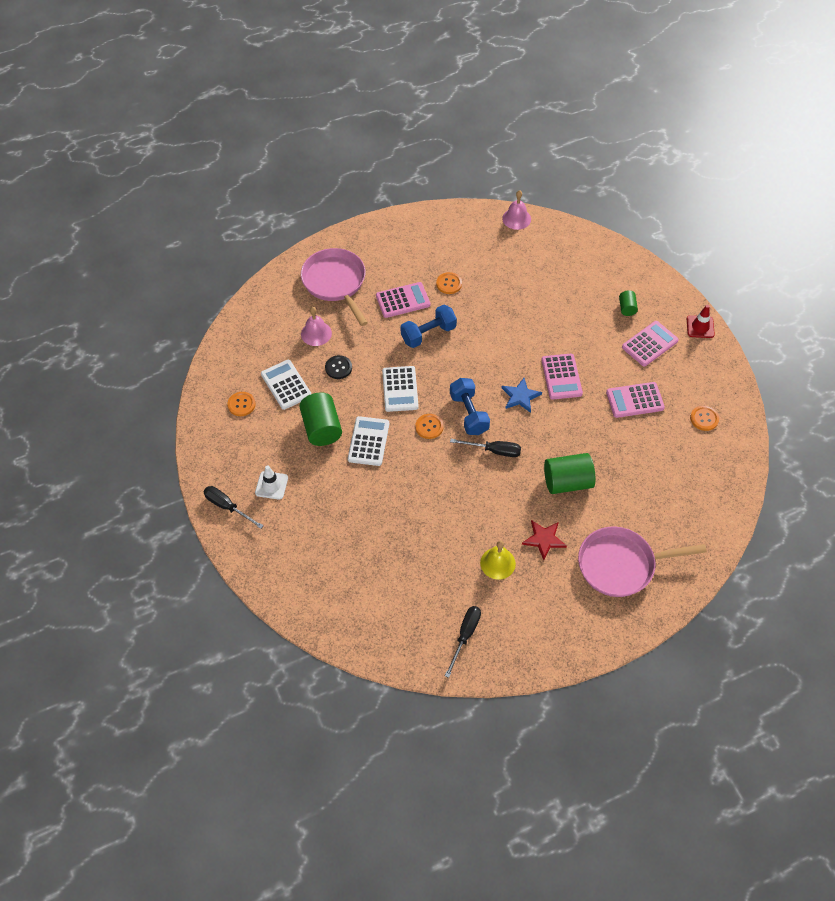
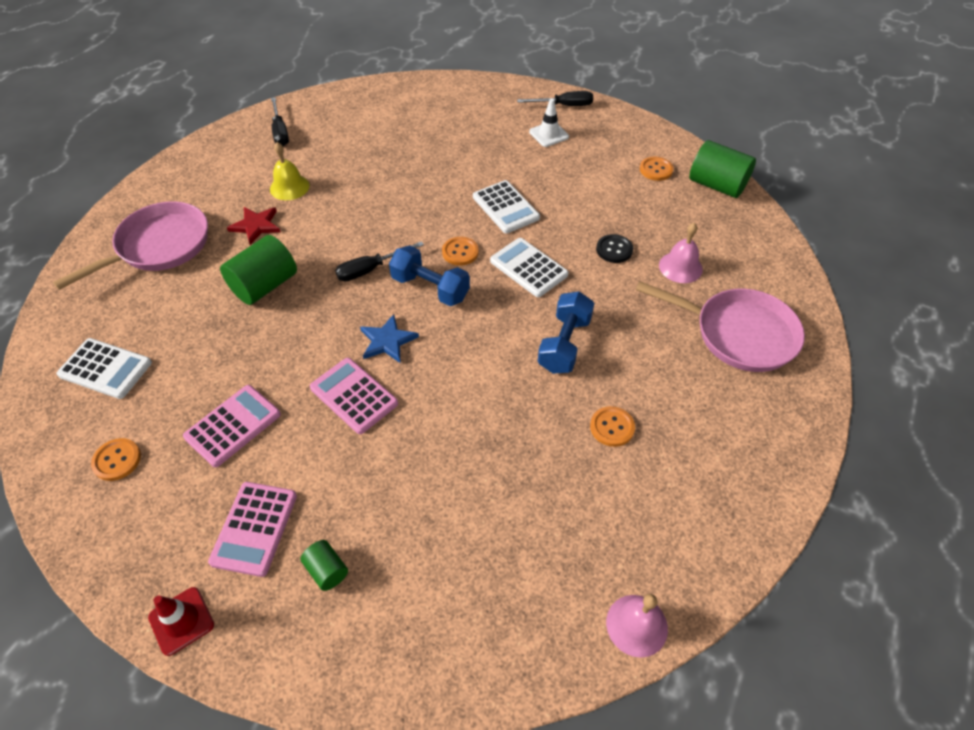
camera: 140 degrees right, 5 degrees down
white calculator [261,360,311,410] -> white calculator moved to [57,338,152,399]
green cylinder [299,392,342,446] -> green cylinder moved to [689,140,756,198]
pink calculator [376,282,430,318] -> none

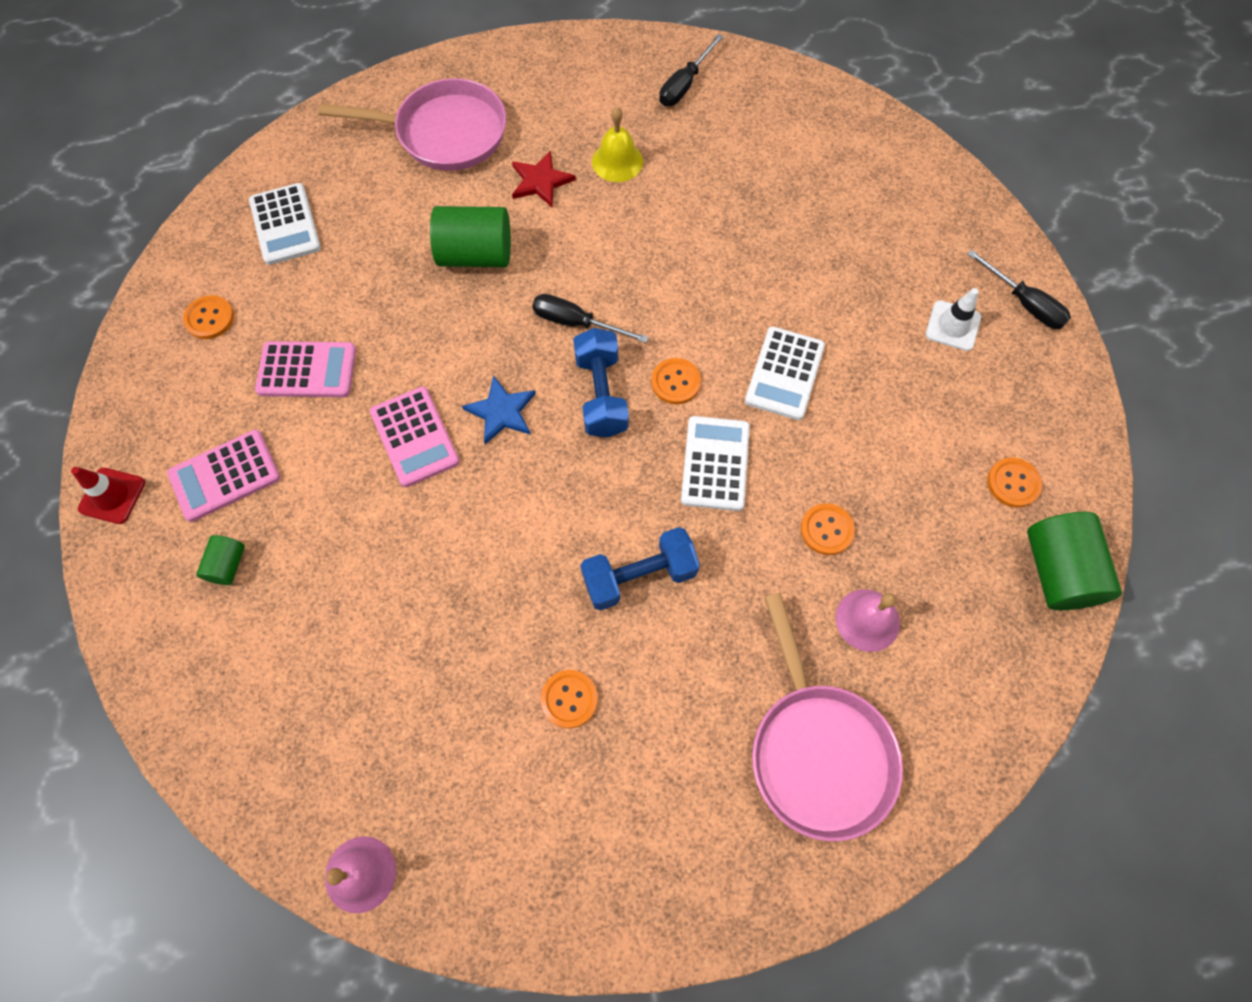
camera: 50 degrees right, 15 degrees up
pink calculator [310,358,398,434] -> pink calculator turned 150 degrees clockwise [370,387,460,487]
black button [596,234,633,263] -> orange button [801,503,855,555]

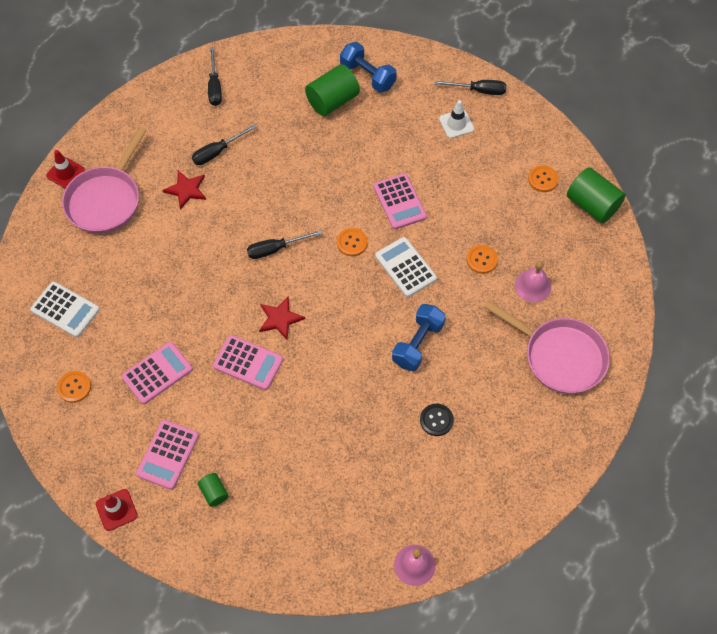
camera: 40 degrees left, 5 degrees down
pink pan [318,78,506,171] -> pink pan turned 150 degrees clockwise [62,127,147,234]
green cylinder [430,206,511,267] -> green cylinder moved to [305,64,360,116]
blue star [462,375,536,444] -> red star [259,297,305,340]
orange button [541,670,598,728] -> black button [420,404,454,436]
blue dumbbell [573,328,629,438] -> blue dumbbell moved to [340,42,397,93]
yellow bell [592,107,643,182] -> black screwdriver [192,124,257,165]
white calculator [745,326,825,420] -> pink calculator [373,173,427,229]
none -> red traffic cone [46,150,85,189]

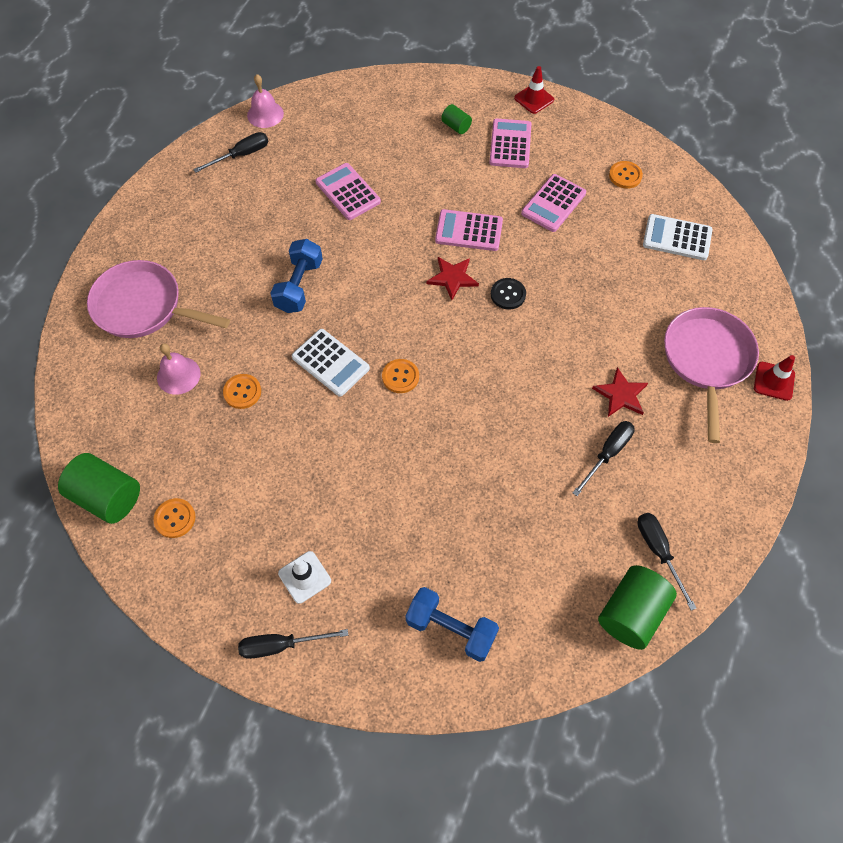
camera: 165 degrees right, 0 degrees up
black screwdriver [247,230,322,259] -> black screwdriver moved to [193,132,268,173]
green cylinder [305,64,360,116] -> green cylinder moved to [598,565,677,650]
pink calculator [373,173,427,229] -> pink calculator moved to [315,163,381,220]
black button [420,404,454,436] -> black button moved to [491,278,526,310]

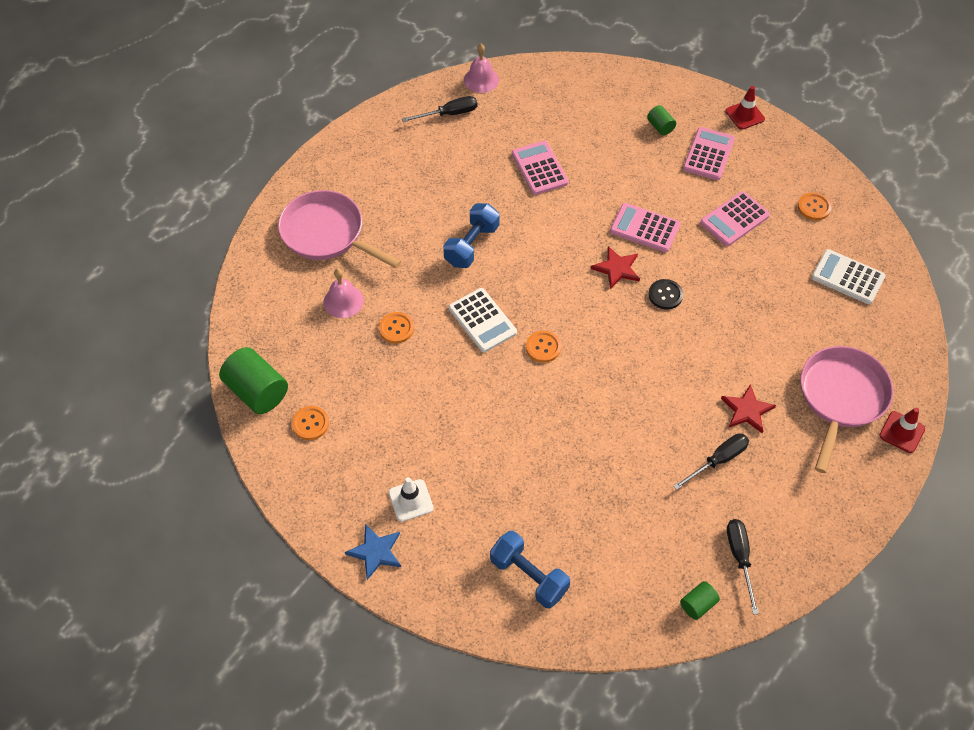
camera: 15 degrees right, 5 degrees down
black screwdriver [238,629,348,659] -> blue star [345,524,401,580]
green cylinder [598,565,677,650] -> green cylinder [680,581,720,620], size x0.51

